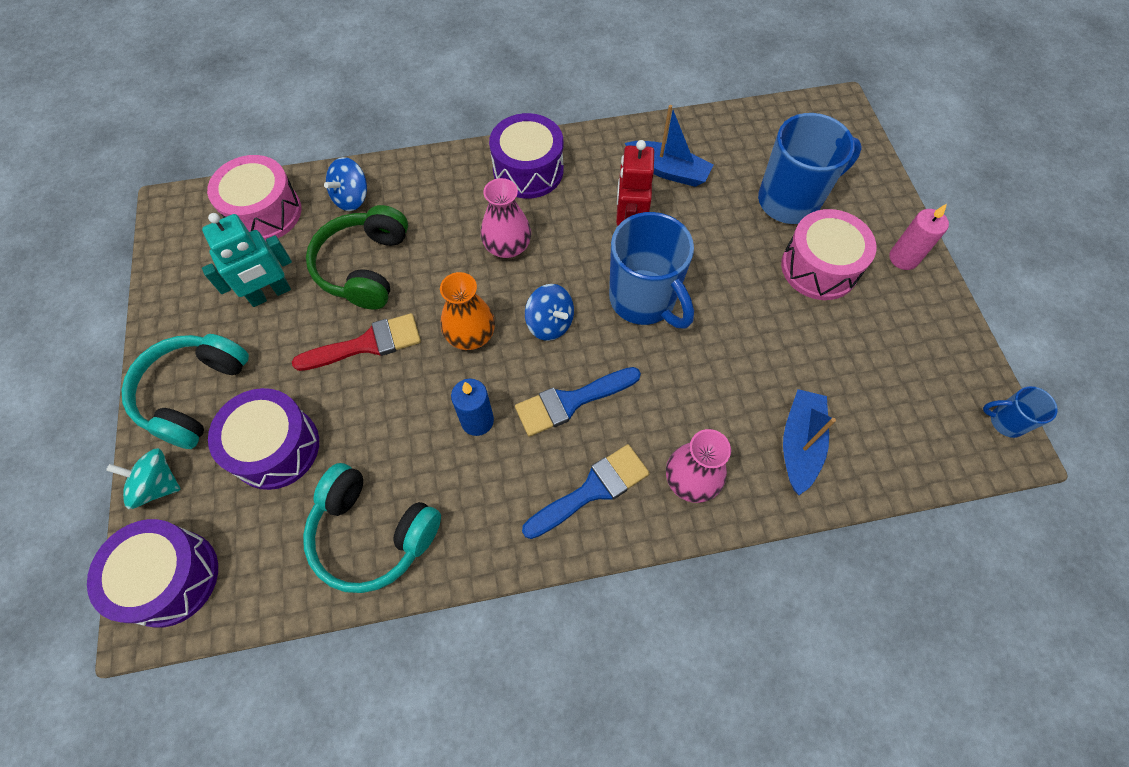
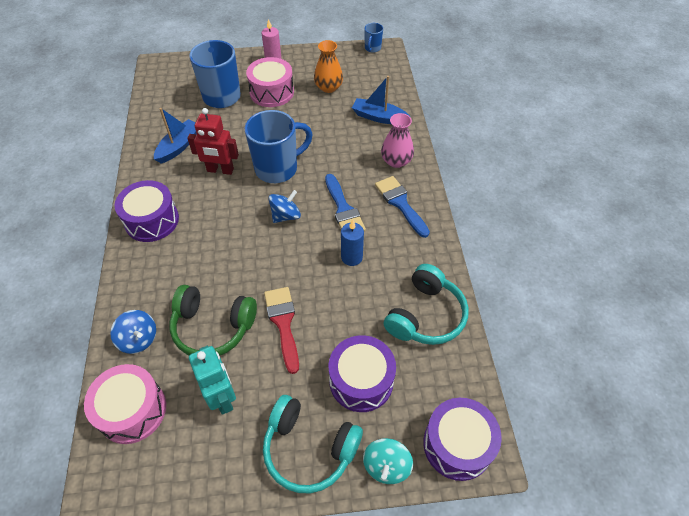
camera: 85 degrees left, 10 degrees down
orange vase [440,272,495,350] -> orange vase moved to [314,40,343,93]
pink vase [481,178,531,258] -> none

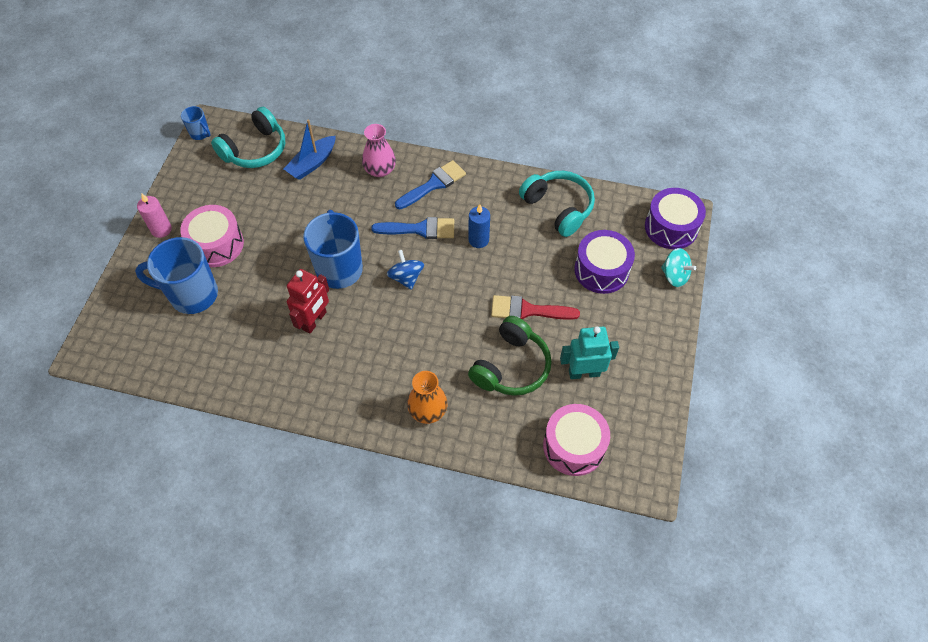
camera: 70 degrees left, 5 degrees up
blue spinning top [110,310,156,354] -> none
purple drum [115,180,179,242] -> none
blue boat [154,108,197,164] -> none
turquoise headphones [263,395,363,493] -> turquoise headphones moved to [211,107,285,168]
orange vase [314,40,343,93] -> orange vase moved to [407,371,448,424]
blue brush [375,176,430,238] -> blue brush turned 150 degrees clockwise [395,160,466,209]

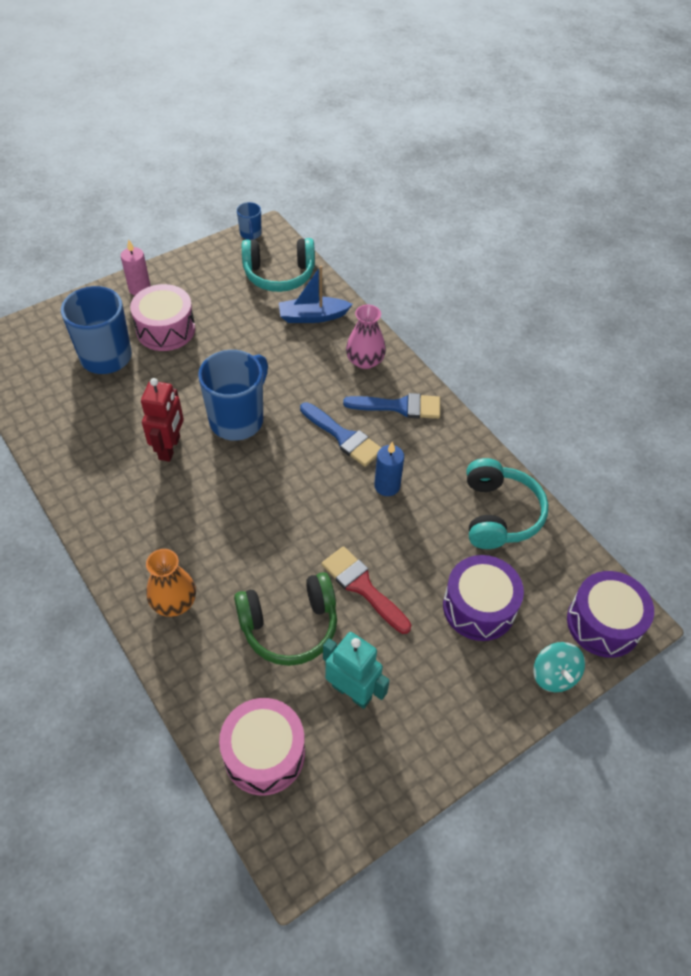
camera: 40 degrees right, 5 degrees down
red robot [287,269,329,334] -> red robot turned 60 degrees counterclockwise [141,378,184,462]
blue spinning top [387,250,424,290] -> none

